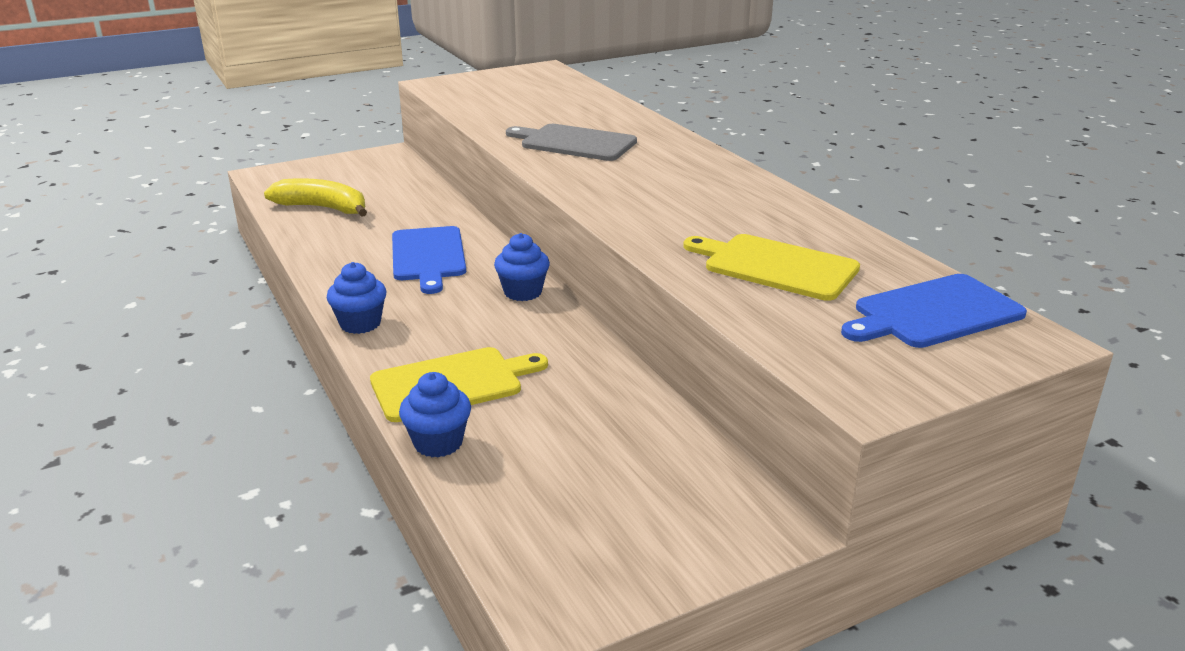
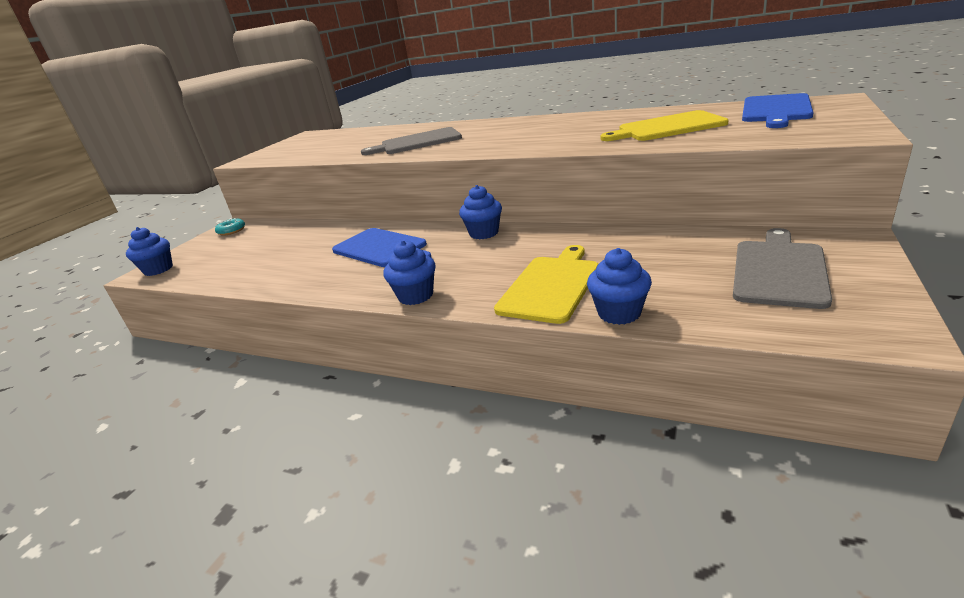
camera: 35 degrees left, 0 degrees up
yellow banana [264,178,367,217] -> none
none -> blue cupcake [126,227,173,276]
none -> turquoise donut [215,218,245,236]
none -> grey cutting board [733,228,832,309]

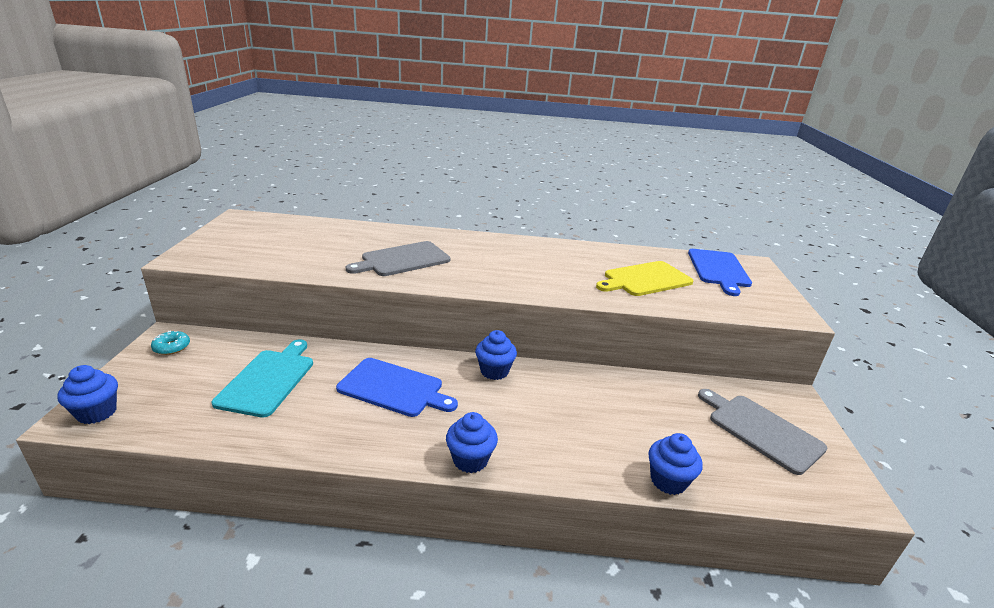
camera: 25 degrees left, 0 degrees up
yellow cutting board [494,245,598,324] -> none
grey cutting board [733,228,832,309] -> grey cutting board turned 45 degrees counterclockwise [698,389,827,475]
none -> turquoise cutting board [212,339,313,418]

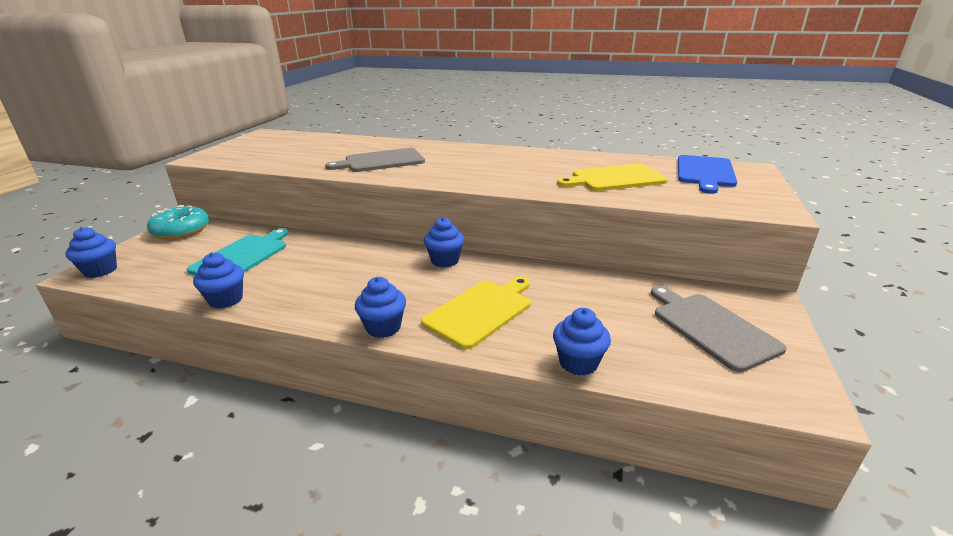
camera: 15 degrees right, 0 degrees up
turquoise donut [151,331,190,355] -> turquoise donut [147,205,209,239], size x1.87
blue cutting board [336,358,458,417] -> none
none -> blue cupcake [193,252,244,309]
none -> yellow cutting board [421,277,531,349]

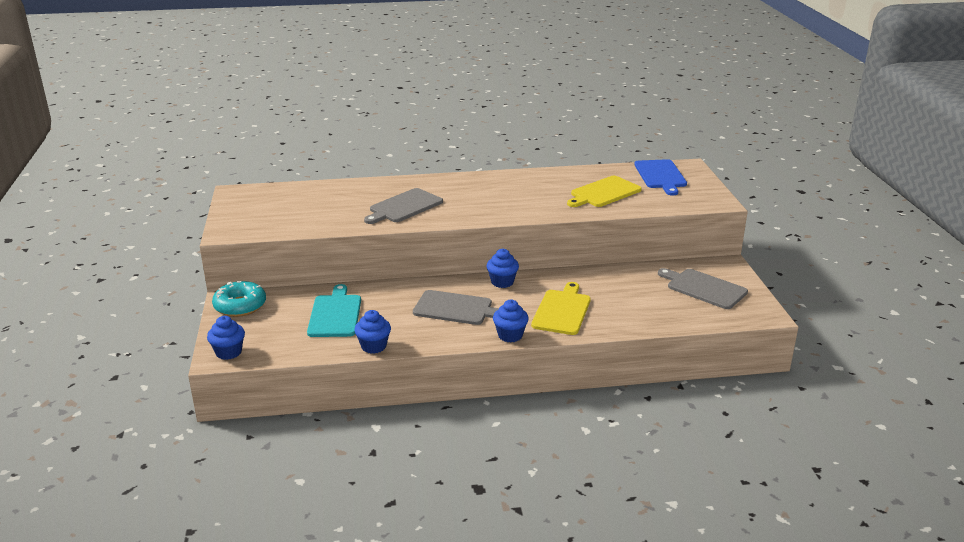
camera: 25 degrees left, 0 degrees up
blue cupcake [553,308,611,376] -> none
none -> grey cutting board [413,290,499,325]

